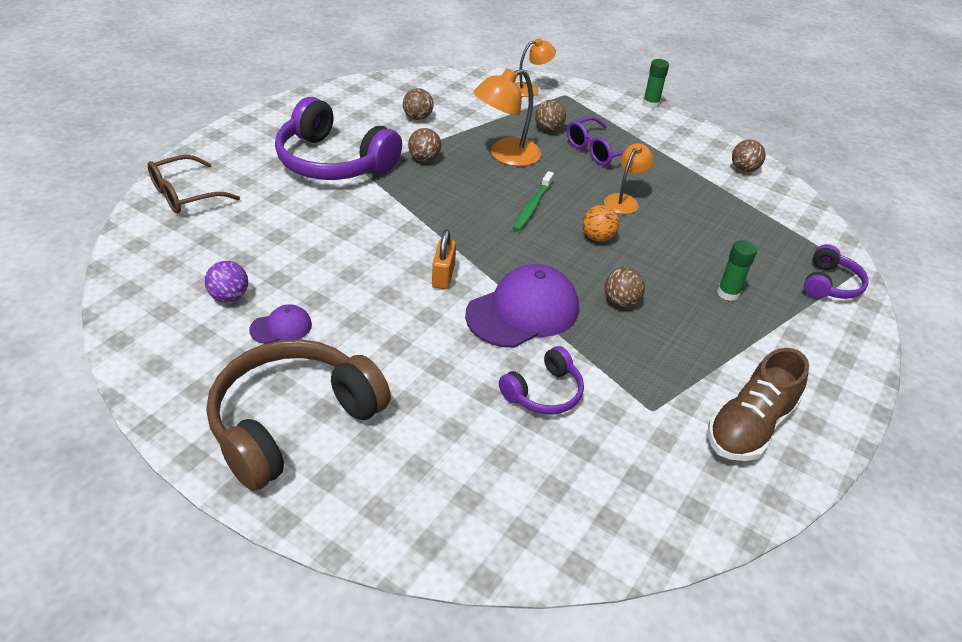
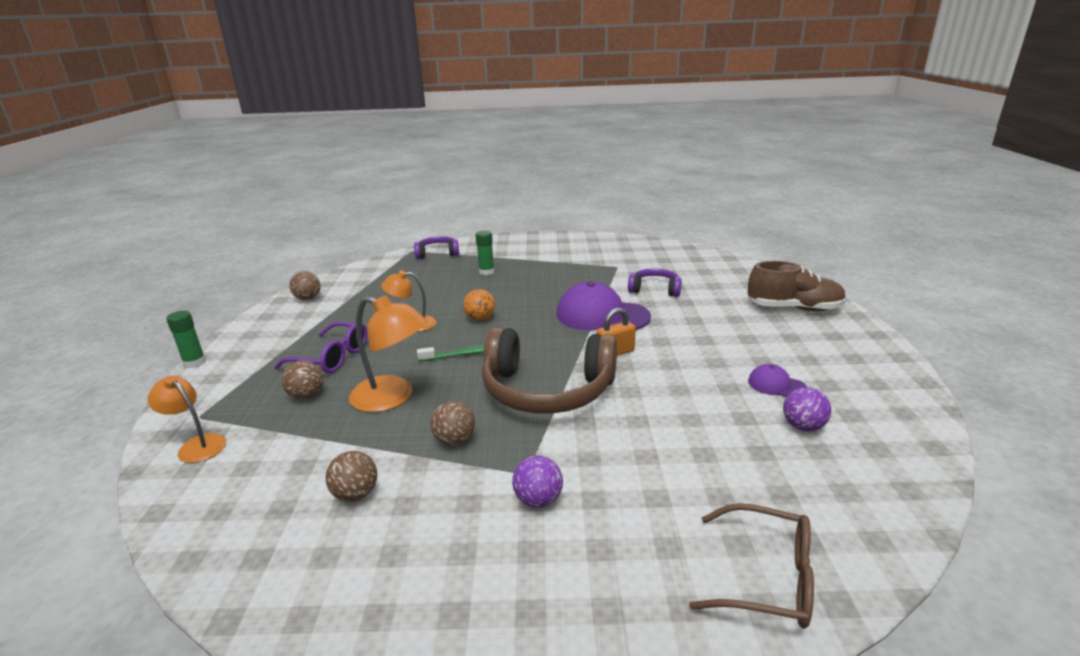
camera: 120 degrees left, 15 degrees down
brown headphones [207,339,391,491] -> brown headphones moved to [482,327,617,414]
purple headphones [275,97,402,180] -> purple ball [512,455,563,508]
brown ball [605,267,645,307] -> none
brown shoe [708,348,809,461] -> brown shoe moved to [748,261,846,311]

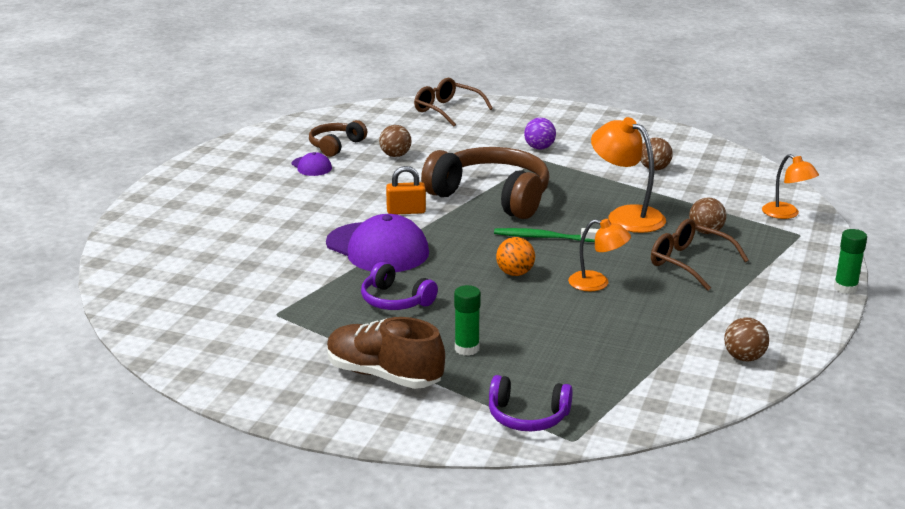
camera: 160 degrees left, 0 degrees up
purple glasses [274,322,367,373] -> brown glasses [651,219,749,291]
brown ball [430,401,475,446] -> brown ball moved to [379,125,412,157]
purple headphones [628,268,682,297] -> purple headphones moved to [361,262,438,310]
brown shoe [748,261,846,311] -> brown shoe moved to [327,317,445,389]
purple ball [783,387,831,431] -> brown headphones [309,120,367,157]

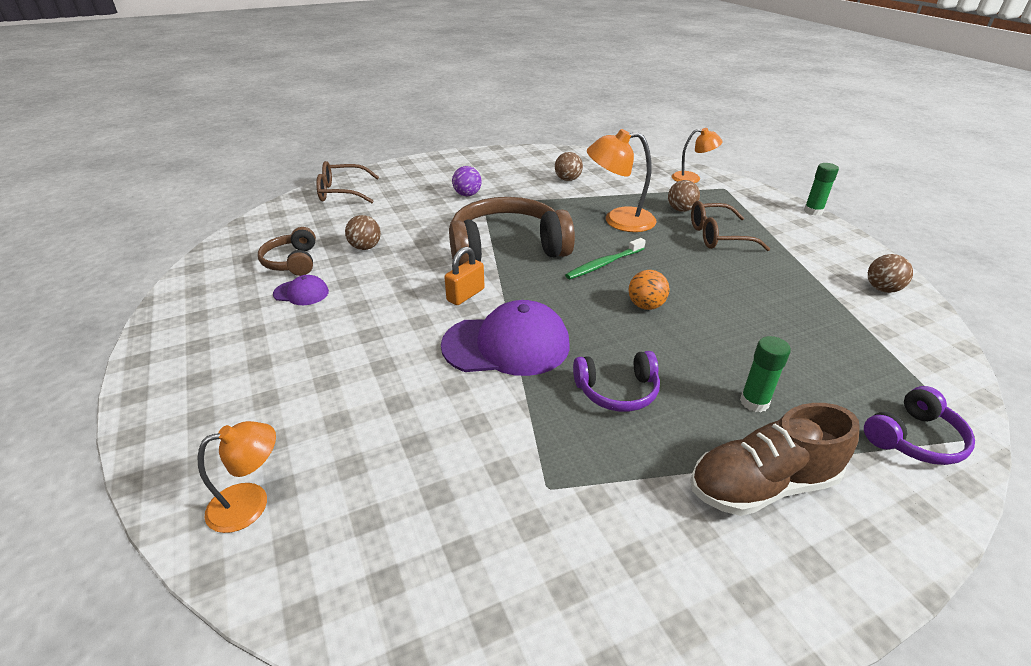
camera: 45 degrees left, 10 degrees up
orange lamp [568,219,631,291] -> orange lamp moved to [198,421,276,533]

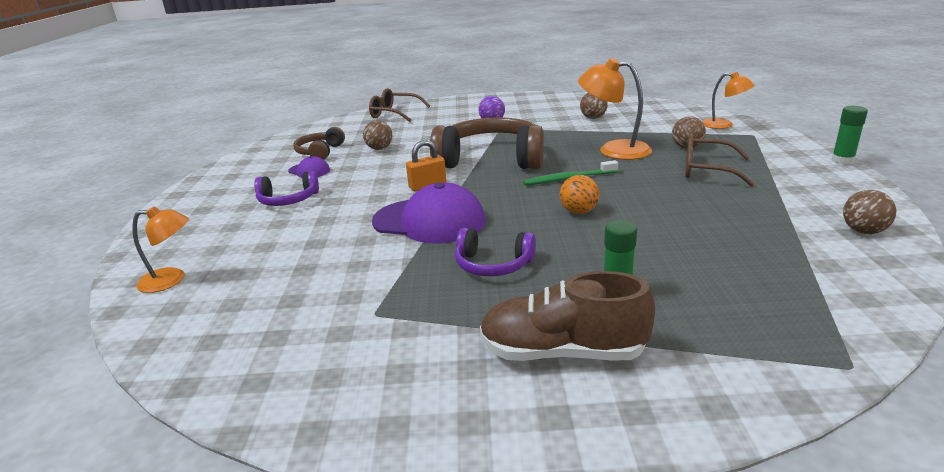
camera: 25 degrees right, 10 degrees down
purple headphones [864,386,975,465] -> purple headphones moved to [254,171,319,206]

